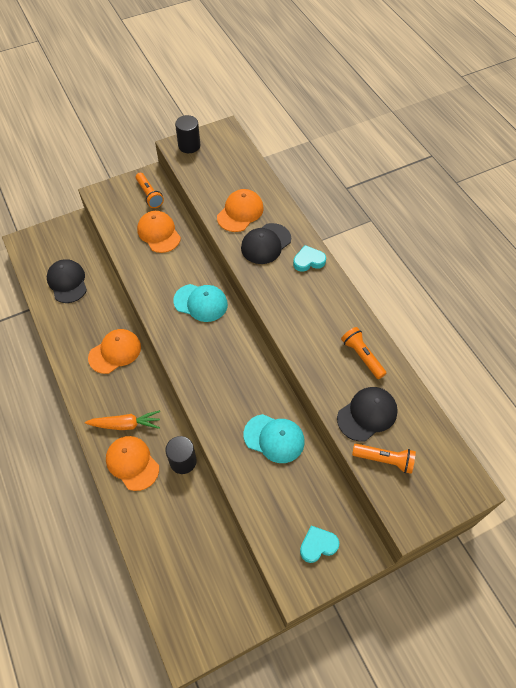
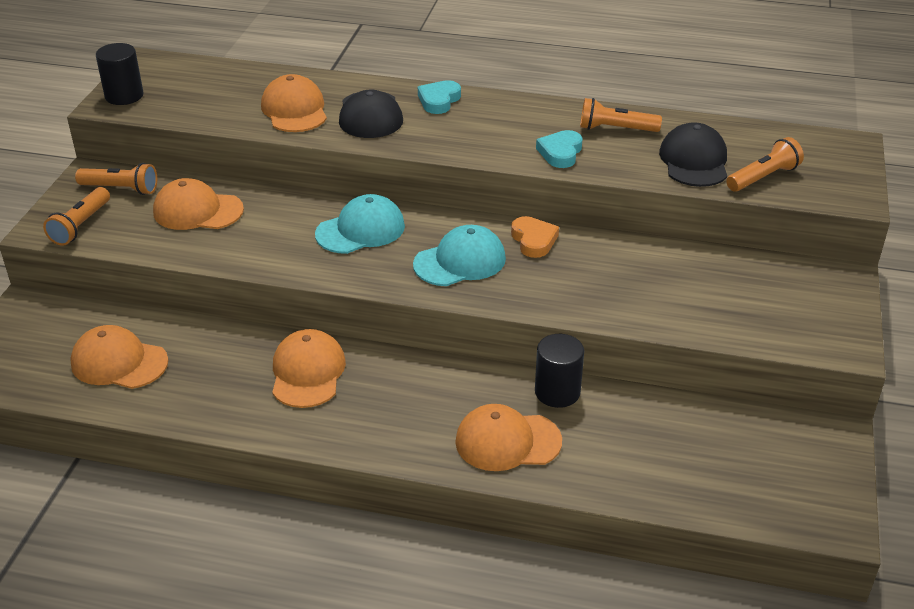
camera: 50 degrees left, 20 degrees down
black cap [47,259,87,303] -> orange cap [70,325,168,389]
orange carrot [85,410,160,430] -> none
turquoise cap [244,414,305,463] -> turquoise cap moved to [413,225,506,286]
turquoise heart [300,525,339,563] -> turquoise heart moved to [536,130,583,168]
none -> orange flashlight [43,187,110,246]
none -> orange heart [511,216,559,258]

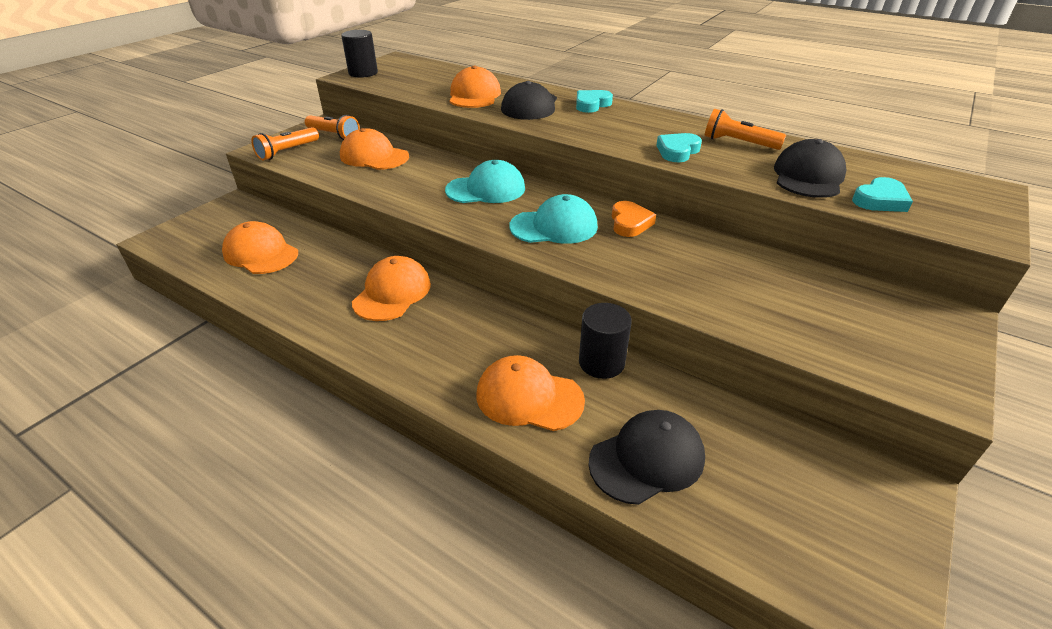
camera: 20 degrees right, 0 degrees up
orange flashlight [726,137,804,192] -> turquoise heart [852,177,913,212]
none -> black cap [588,410,705,505]

